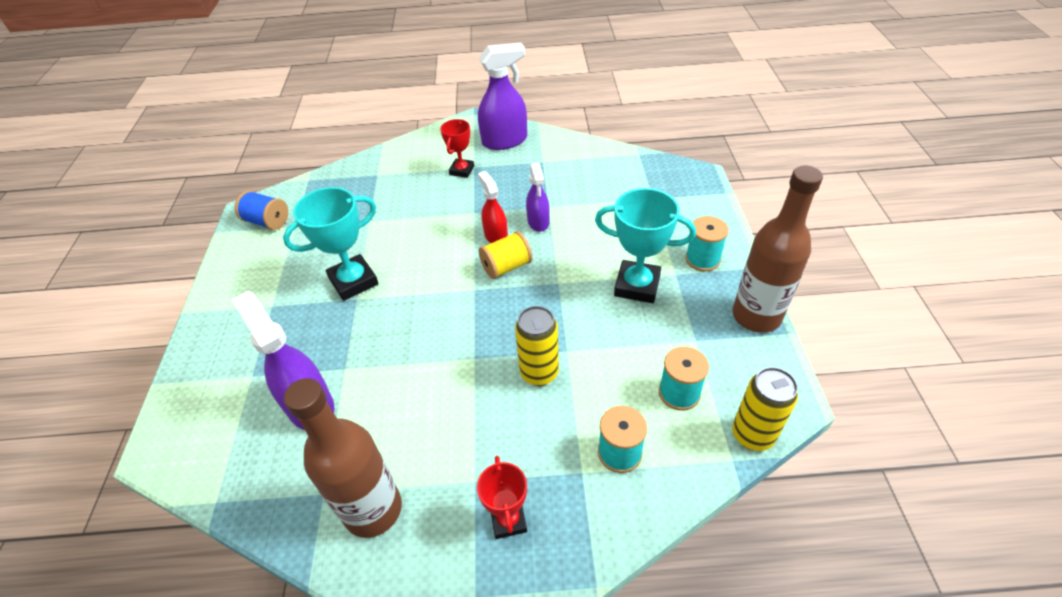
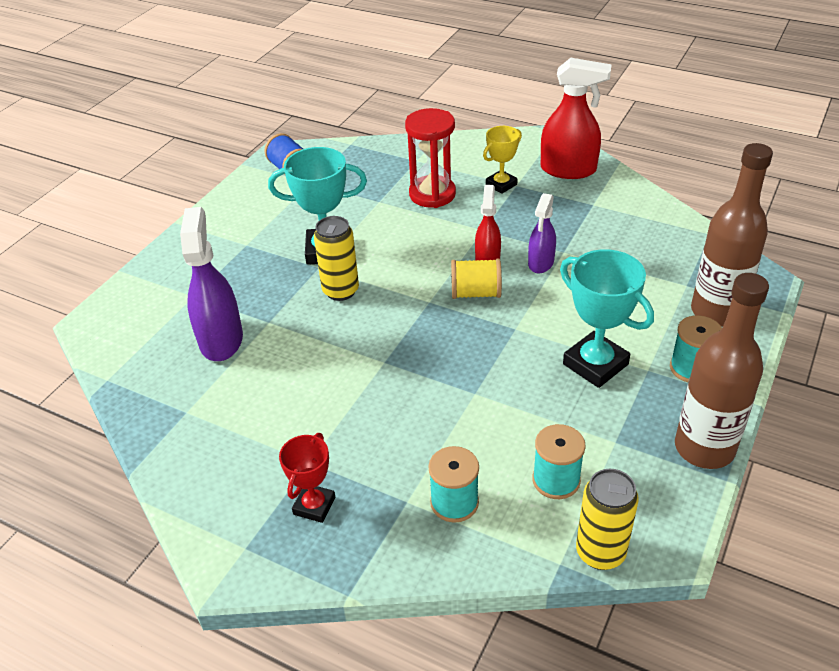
camera: 30 degrees right, 5 degrees down
brown bottle [284,378,402,538] -> brown bottle moved to [691,143,773,327]
red trophy [440,119,474,178] -> yellow trophy [483,126,522,194]
purple spray bottle [478,43,527,150] -> red spray bottle [541,58,612,179]
yellow can [515,306,559,386] -> yellow can moved to [314,216,359,301]
none -> red hourglass [405,108,456,208]

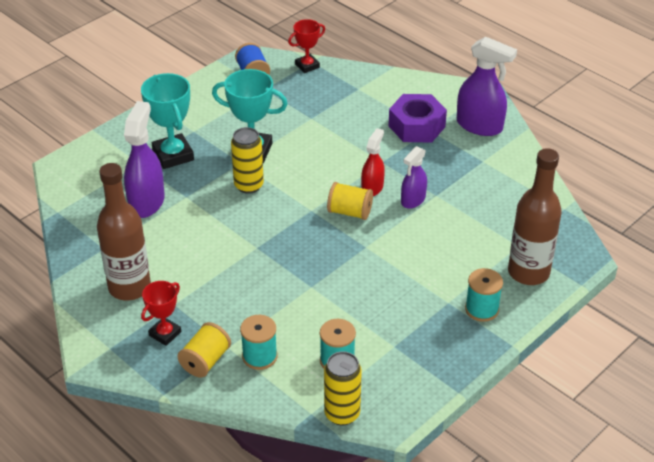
camera: 15 degrees right, 0 degrees up
red hourglass [405,108,456,208] -> none
yellow trophy [483,126,522,194] -> purple nut [388,94,447,143]
red spray bottle [541,58,612,179] -> purple spray bottle [457,36,517,136]
turquoise trophy [560,249,654,388] -> turquoise trophy moved to [141,73,194,169]
brown bottle [675,273,769,469] -> brown bottle moved to [97,163,151,300]
none -> yellow spool [177,322,231,378]
none -> red trophy [288,19,325,73]

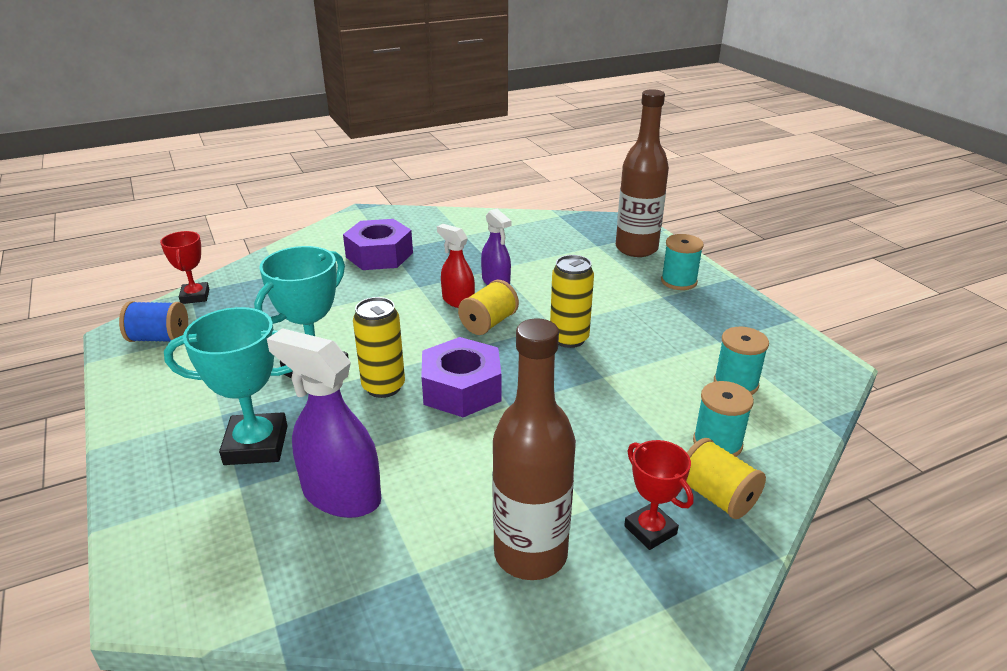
camera: 70 degrees left, 10 degrees down
yellow can [324,351,362,426] -> yellow can moved to [550,255,594,348]
purple spray bottle [457,36,517,136] -> none
none -> purple nut [421,337,501,417]

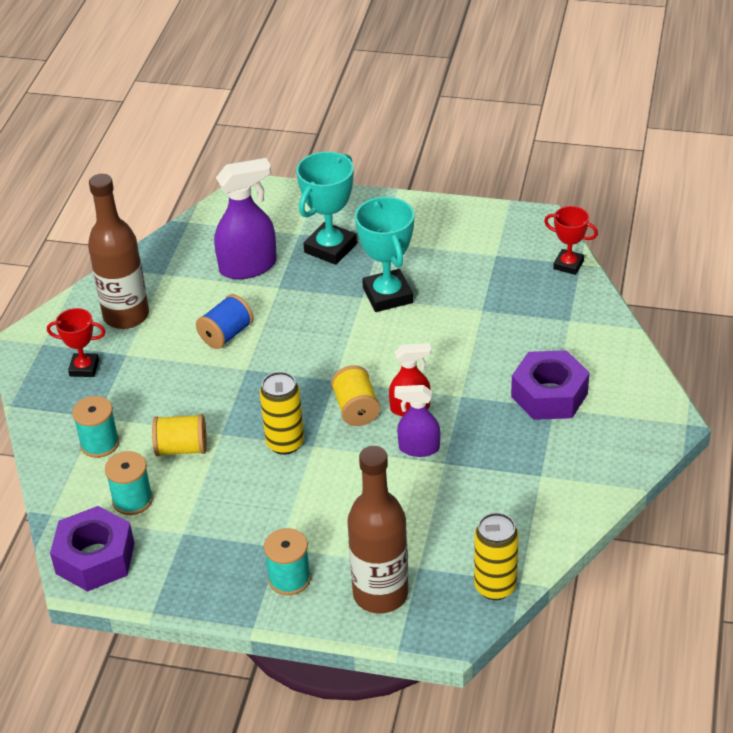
camera: 130 degrees right, 10 degrees up
blue spool [119,301,188,342] -> blue spool moved to [196,294,254,349]
yellow can [353,297,405,398] -> yellow can moved to [474,513,519,600]
purple nut [421,337,501,417] -> purple nut moved to [50,506,134,592]
yellow spool [686,438,766,519] -> yellow spool moved to [152,414,207,456]

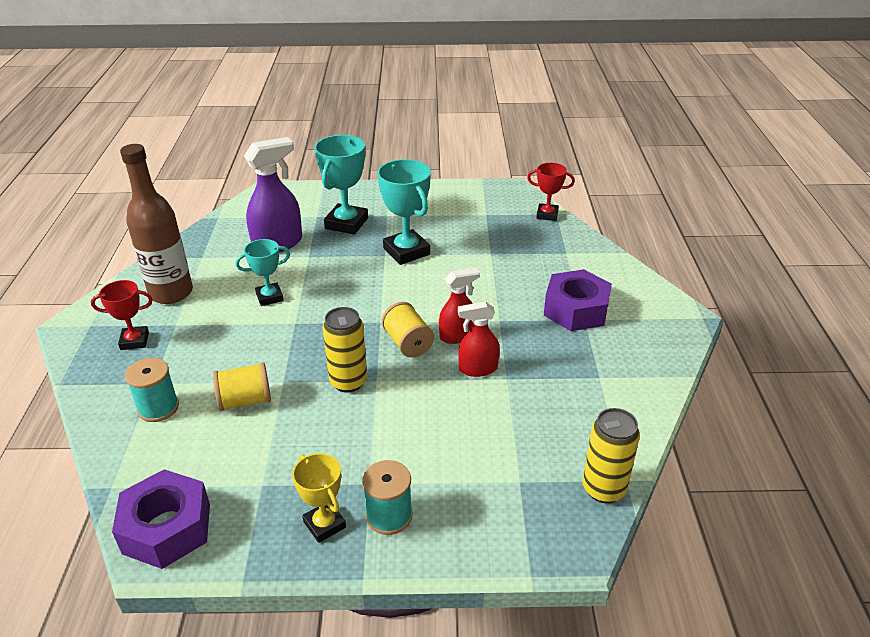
camera: 15 degrees left, 5 degrees down
turquoise spool [105,451,153,515] -> none
blue spool [196,294,254,349] -> turquoise trophy [236,239,290,306]
brown bottle [347,446,408,614] -> none
purple spray bottle [394,385,440,457] -> red spray bottle [458,301,500,377]
none -> yellow trophy [292,453,346,543]

